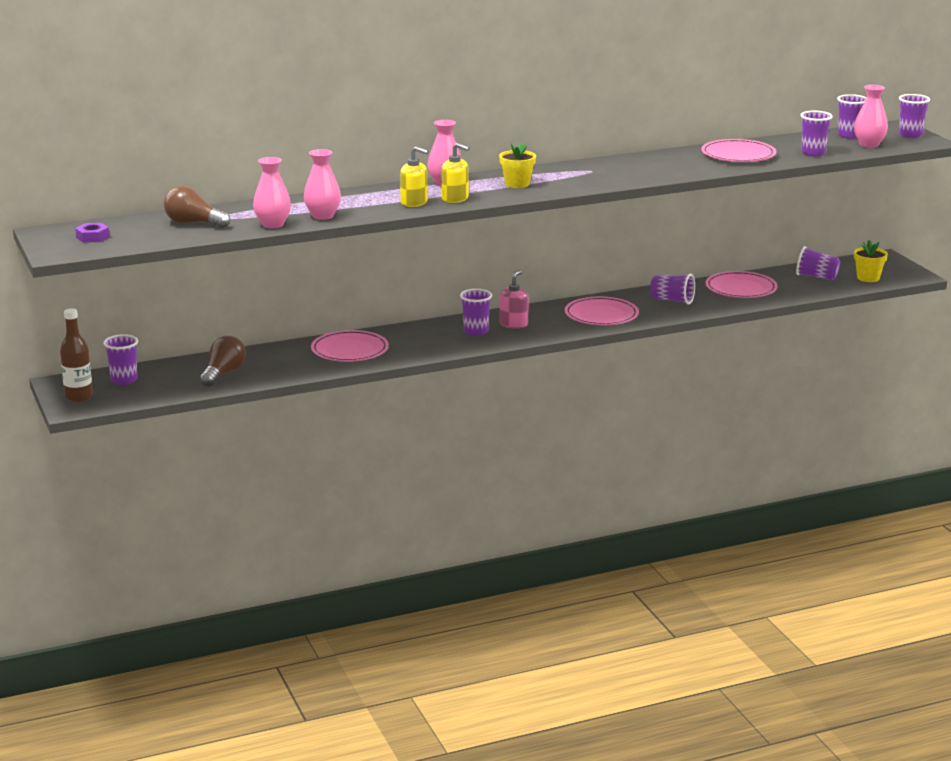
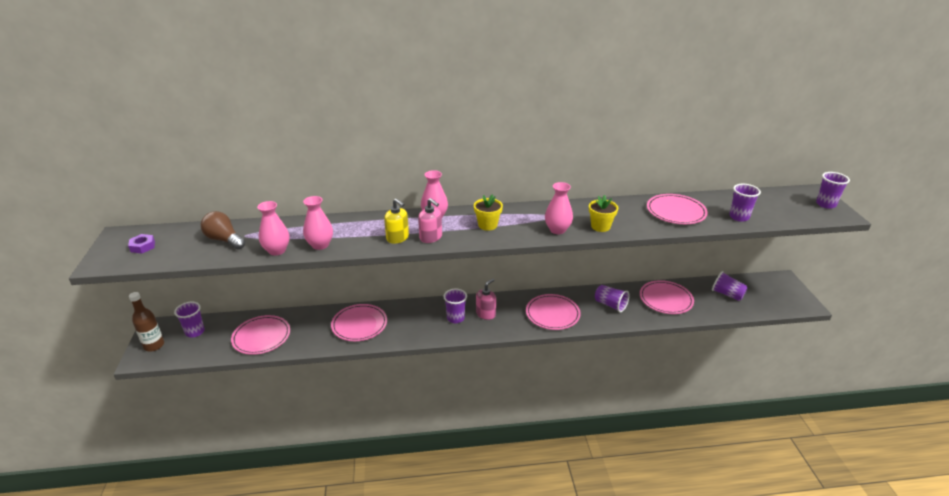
camera: 15 degrees right, 10 degrees up
brown light bulb [200,336,246,387] -> pink plate [231,315,290,355]
yellow soap dispenser [441,143,470,203] -> pink soap dispenser [418,198,442,243]
purple cup [837,94,866,139] -> none
pink vase [854,85,888,148] -> pink vase moved to [545,182,573,234]
yellow flower pot [854,240,888,282] -> yellow flower pot moved to [589,195,618,232]

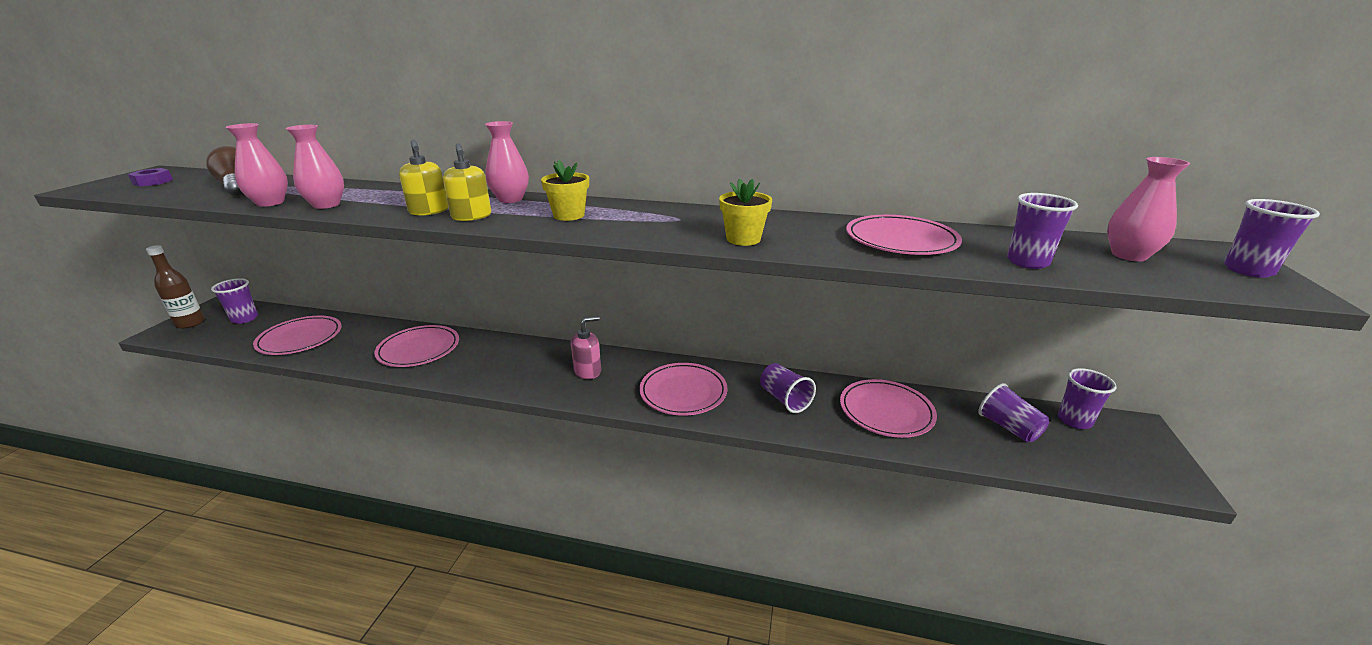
camera: 20 degrees right, 5 degrees down
pink soap dispenser [418,198,442,243] -> yellow soap dispenser [443,143,491,221]
purple cup [443,289,467,323] -> purple cup moved to [1058,368,1117,429]
pink vase [545,182,573,234] -> pink vase moved to [1107,157,1190,262]

